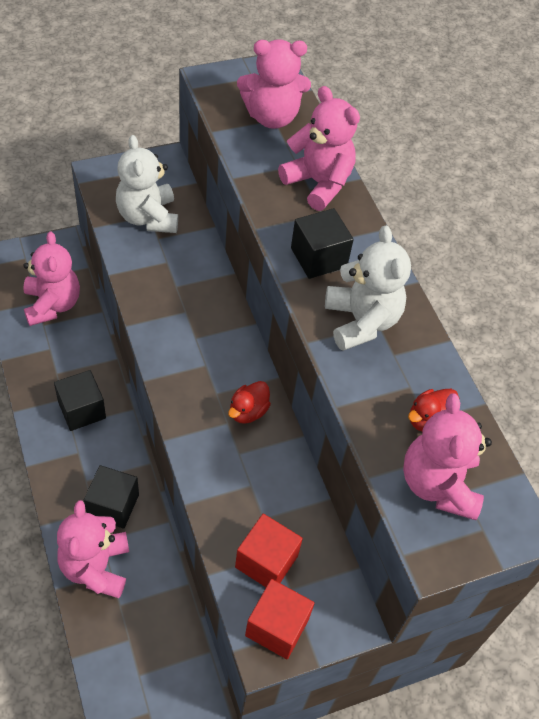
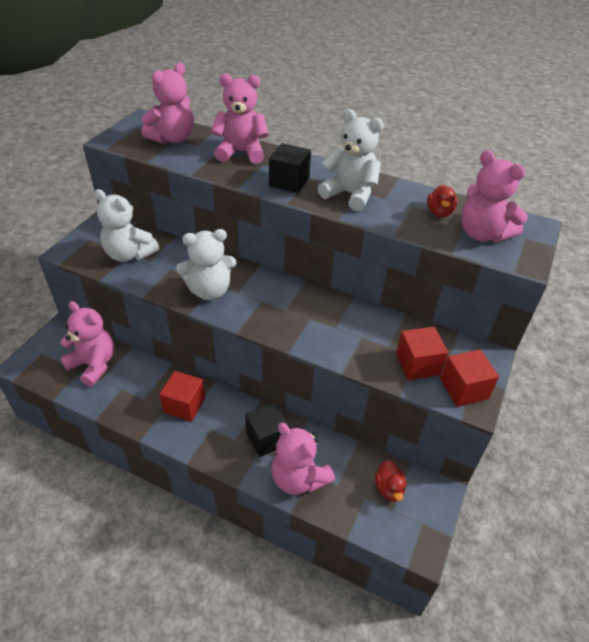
camera: 40 degrees left, 10 degrees down
black cube [54,370,106,431] -> red cube [159,371,205,422]
red duck [228,381,271,424] -> red duck moved to [375,460,406,502]
none -> white teddy bear [176,229,236,300]

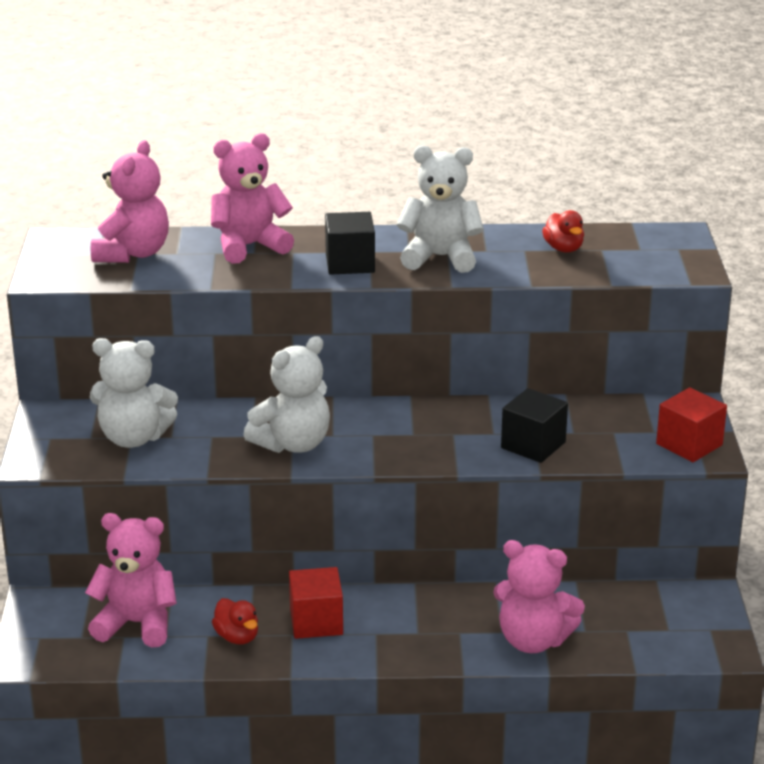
camera: 25 degrees left, 15 degrees down
black cube [245,402,290,457] -> black cube moved to [501,388,568,463]
red duck [375,460,406,502] -> red duck moved to [212,598,258,644]
red cube [396,327,448,380] -> none
pink teddy bear [461,150,528,242] -> none

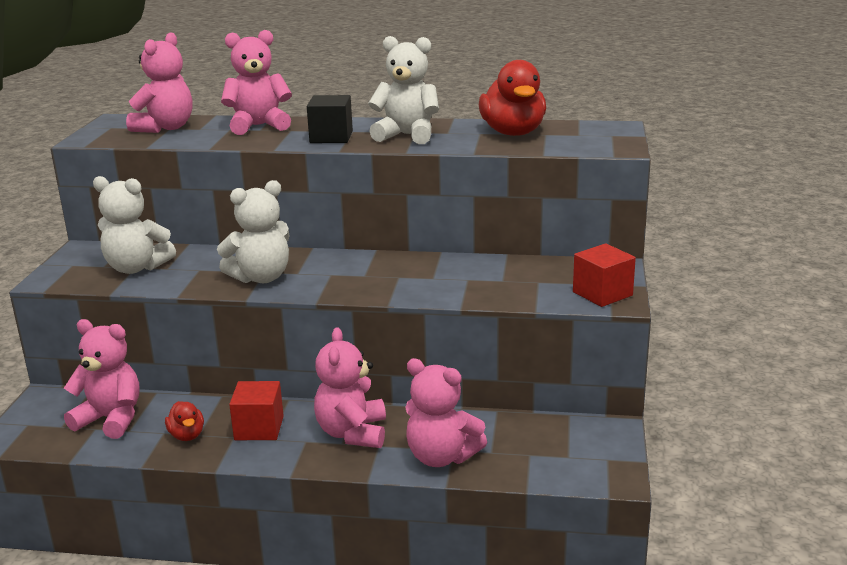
camera: 10 degrees right, 5 degrees down
black cube [501,388,568,463] -> none
red duck [542,210,584,252] -> red duck [479,60,546,136], size x1.97
none -> pink teddy bear [314,327,386,448]

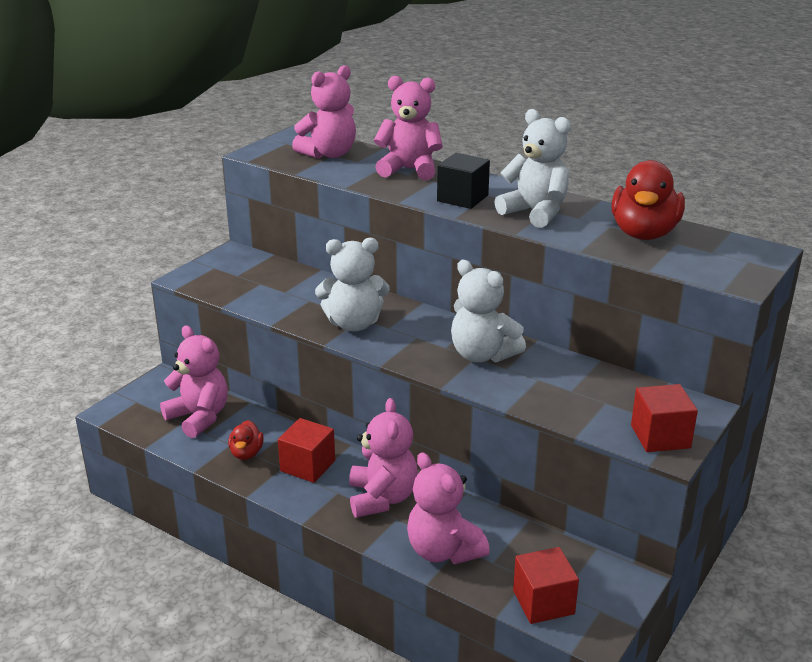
camera: 25 degrees right, 5 degrees up
white teddy bear [93,176,176,274] -> white teddy bear moved to [451,260,526,363]
pink teddy bear [314,327,386,448] -> pink teddy bear turned 150 degrees clockwise [349,398,418,518]
none -> red cube [513,547,579,624]

